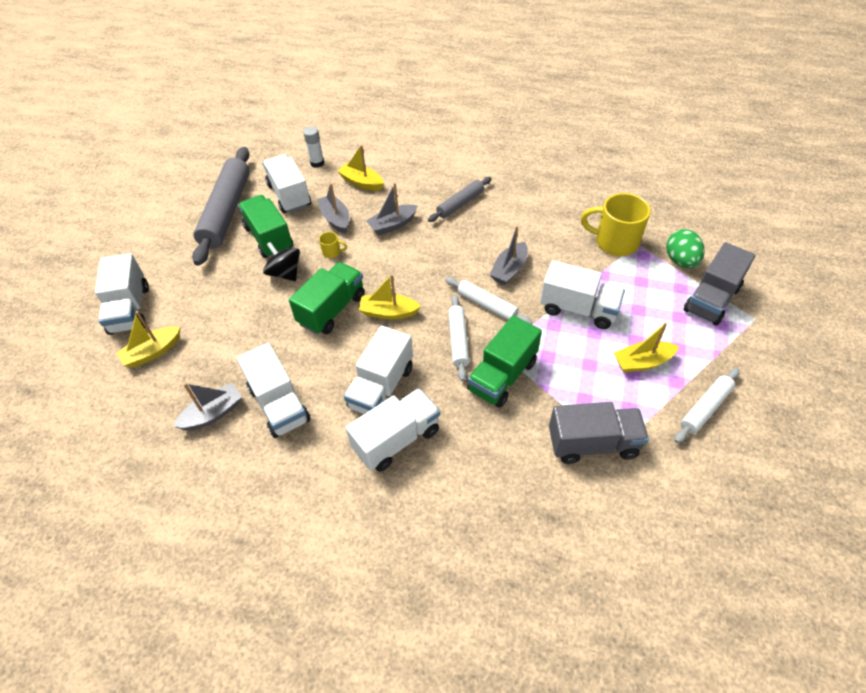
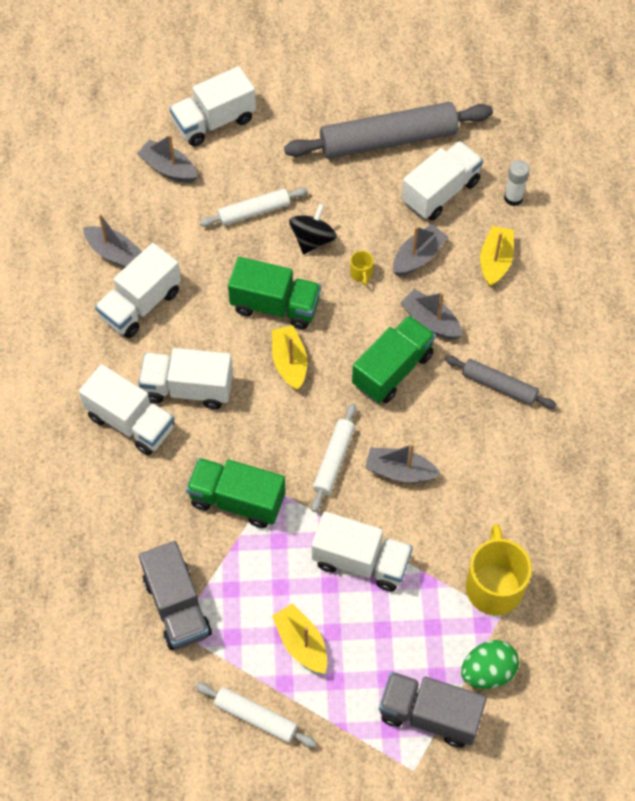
camera: 70 degrees right, 10 degrees up
yellow boat [116,311,180,368] -> grey boat [137,134,197,183]
green truck [238,195,293,258] -> green truck moved to [352,315,436,403]
white rolling pin [448,295,470,381] -> white rolling pin moved to [199,188,308,227]
white truck [540,260,625,329] -> white truck turned 75 degrees counterclockwise [312,511,413,592]

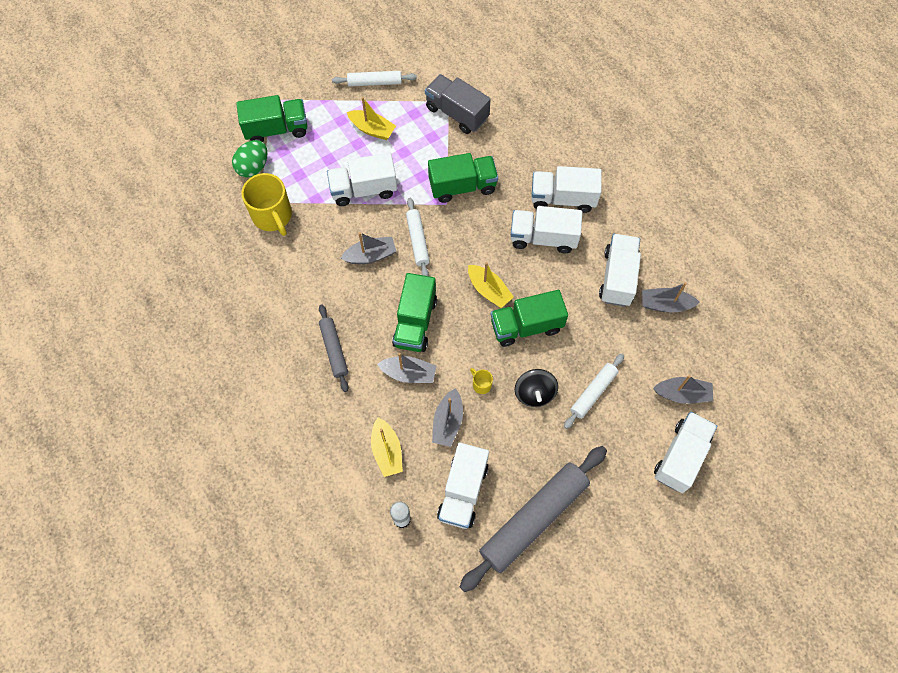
camera: 150 degrees right, 5 degrees up
white truck [139,348,233,409] -> white truck turned 150 degrees counterclockwise [511,206,583,253]
grey truck [379,672,487,748] -> green truck [236,95,307,142]
grey rolling pin [445,356,557,409] -> grey rolling pin turned 75 degrees clockwise [319,304,349,392]

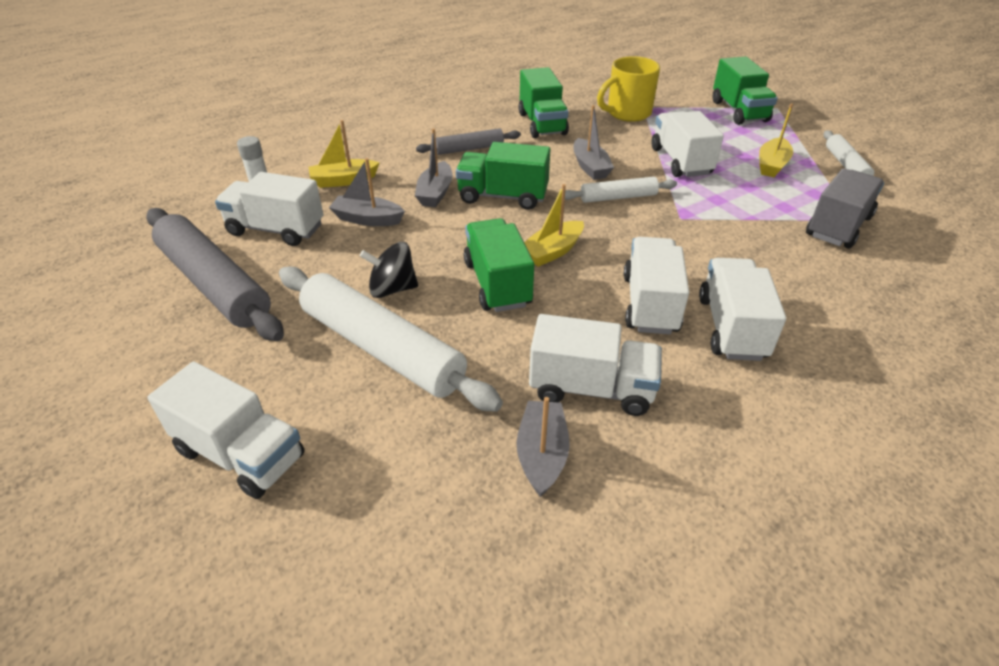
camera: 90 degrees right, 25 degrees down
green egg [232,140,267,178] -> none
green truck [428,153,498,203] -> green truck moved to [519,67,569,138]
yellow mug [470,368,493,394] -> none
white rolling pin [564,354,624,429] -> white rolling pin [279,266,503,412], size x1.92
grey boat [653,375,713,404] -> none

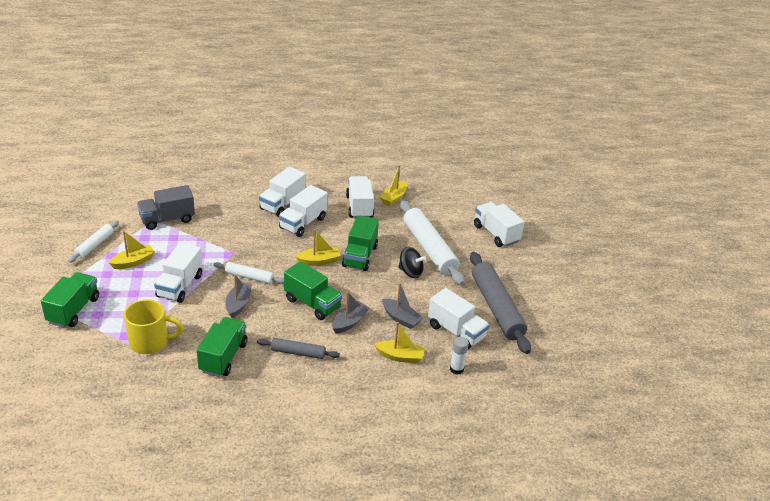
camera: 155 degrees left, 5 degrees down
grey boat [516,397,570,497] -> yellow boat [380,165,407,206]
white truck [529,314,662,416] -> white truck turned 45 degrees clockwise [346,176,374,219]

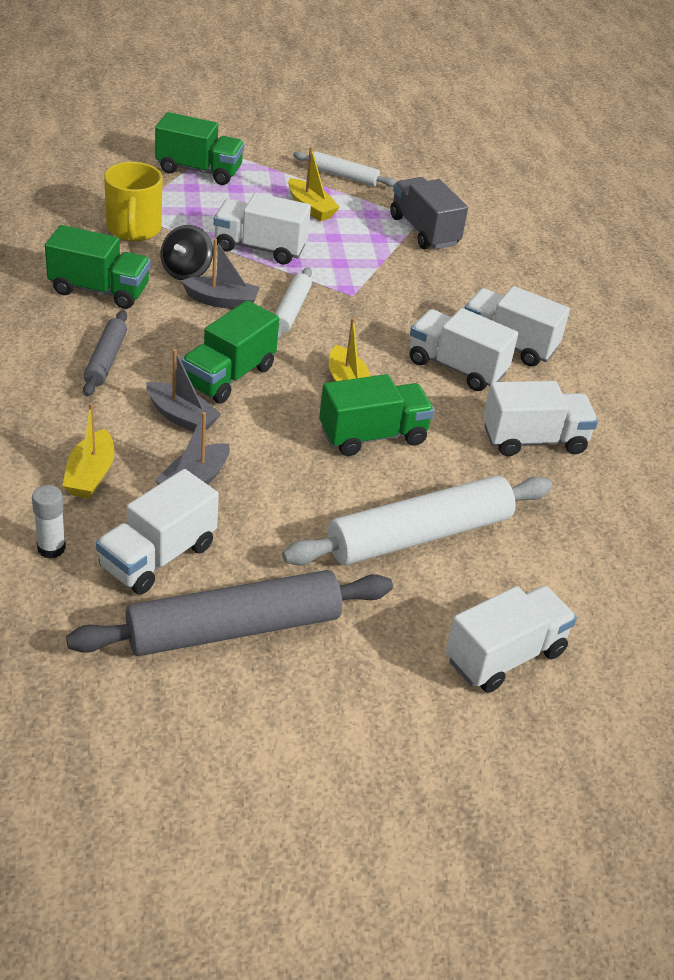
camera: 85 degrees right, 5 degrees up
green truck [342,215,379,271] -> green truck turned 150 degrees clockwise [319,374,435,456]
yellow boat [380,165,407,206] -> none
black spinning top [398,247,426,278] -> black spinning top moved to [161,225,213,280]

